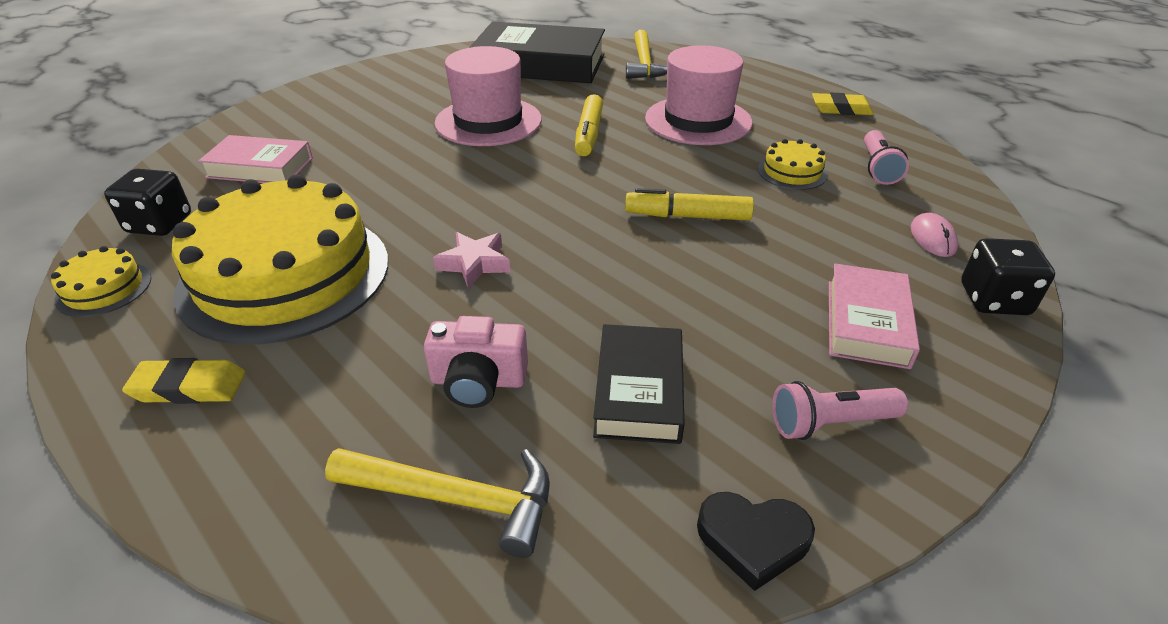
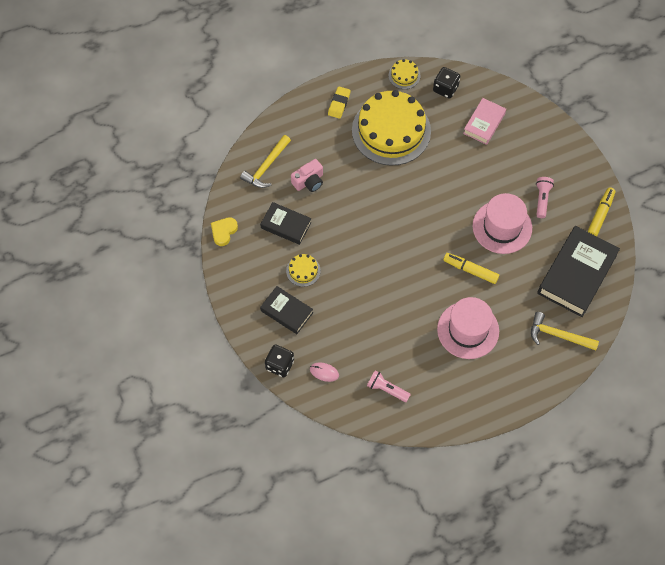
camera: 110 degrees right, 25 degrees up
pink camera [424,316,528,408] -> pink camera turned 150 degrees counterclockwise [291,159,323,192]
pink star [433,232,511,288] -> none
yellow marker [625,188,754,220] -> yellow marker moved to [587,187,615,236]
black heart [697,492,815,591] -> yellow heart [211,217,238,246]
yellow cake [758,139,828,190] -> yellow cake moved to [286,254,321,287]
pink flashlight [772,381,908,440] -> pink flashlight moved to [536,177,554,218]
yellow eraser [812,93,874,115] -> none
pink book [829,264,920,369] -> black book [260,286,313,334]

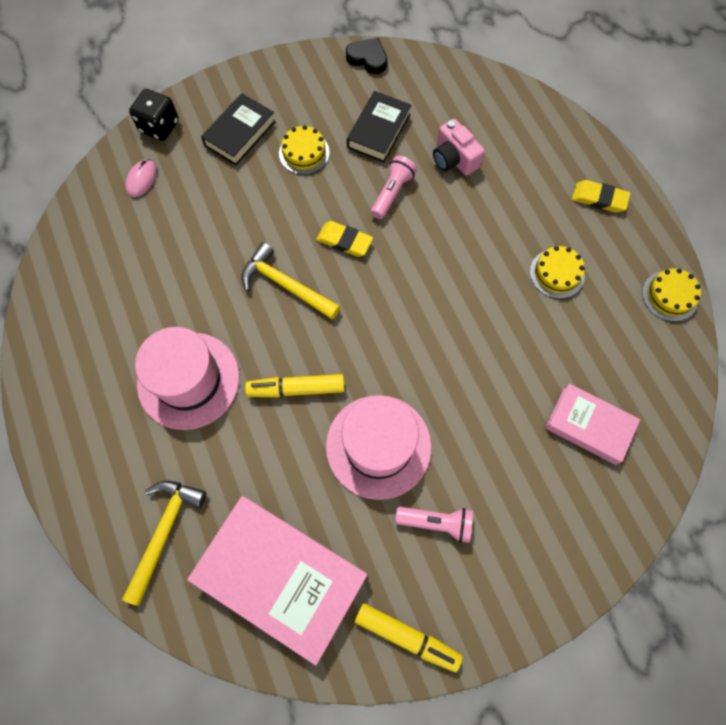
camera: 90 degrees right, 5 degrees up
yellow heart [211,217,238,246] -> black heart [346,38,387,74]
yellow hammer [240,135,291,188] -> yellow hammer moved to [241,242,340,320]
yellow cake [352,90,431,166] -> yellow cake [530,246,585,299], size x0.41
pink flashlight [367,370,411,402] -> pink flashlight moved to [371,156,417,219]
black dice [433,67,460,99] -> none
yellow marker [443,253,499,284] -> yellow marker turned 120 degrees counterclockwise [245,374,345,397]
black book [537,226,620,317] -> pink book [187,496,367,666]
none -> yellow eraser [316,221,373,257]

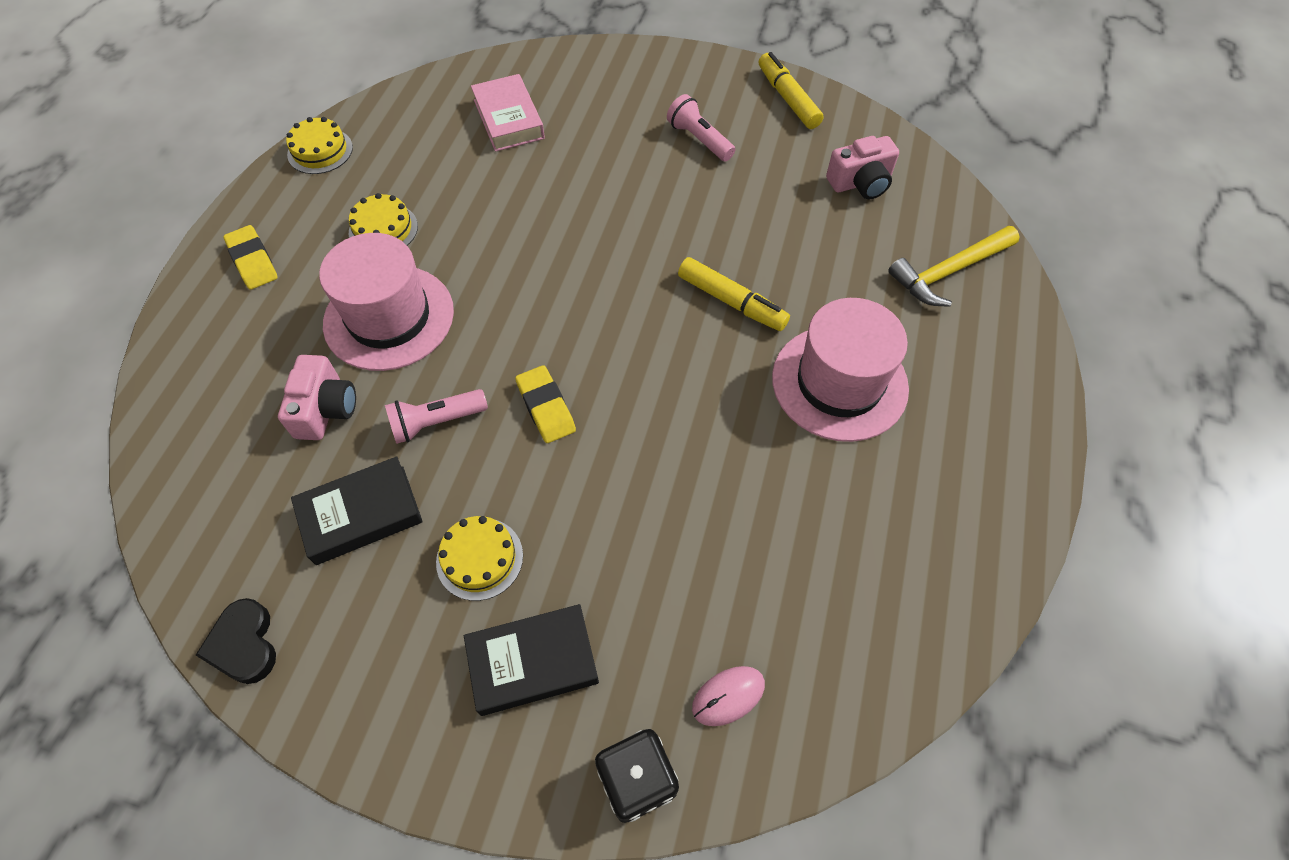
camera: 140 degrees left, 10 degrees down
pink book [187,496,367,666] -> pink camera [826,136,899,199]
yellow hammer [241,242,340,320] -> none
pink hat [326,395,432,500] -> pink hat moved to [319,233,454,371]

